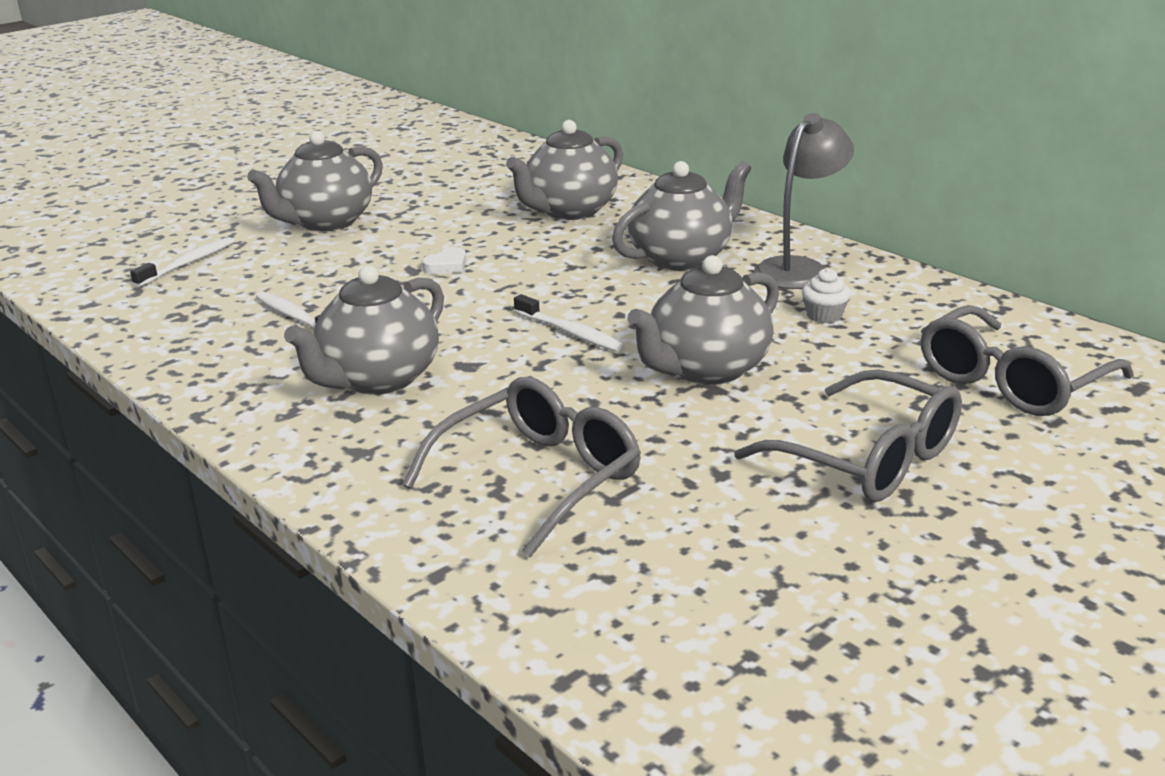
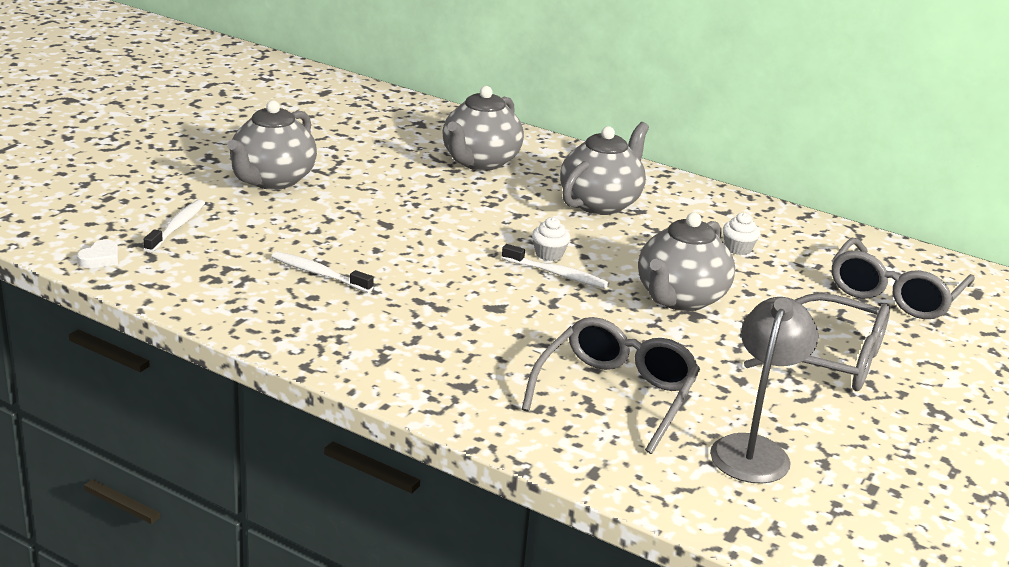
camera: 20 degrees left, 0 degrees up
grey teapot [284,265,444,395] -> none
white heart [422,247,466,274] -> white heart moved to [77,239,118,268]
grey lamp [754,113,854,289] -> grey lamp moved to [710,297,818,484]
none -> white cupcake [532,217,570,261]

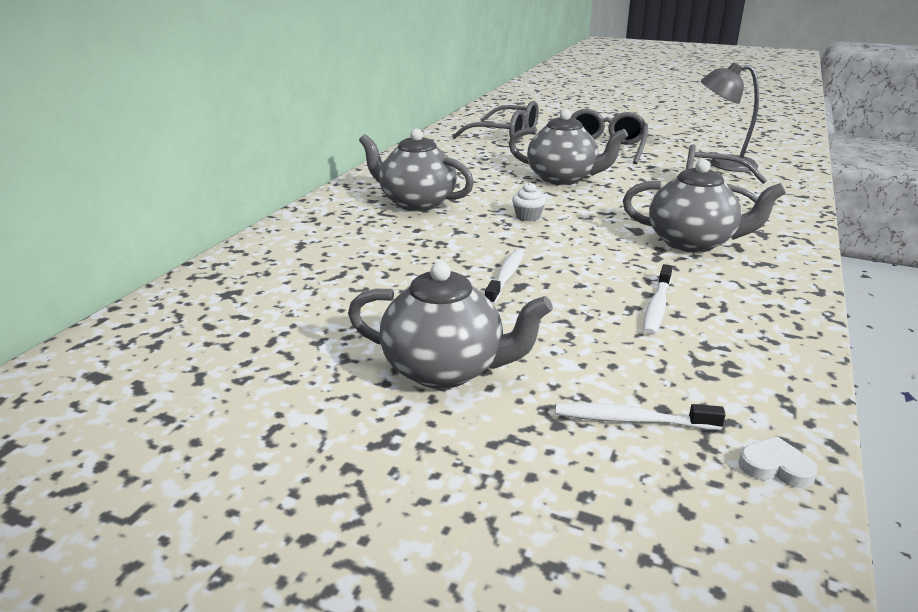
camera: 95 degrees left, 0 degrees up
grey teapot [443,86,524,171] -> grey teapot moved to [623,159,786,253]
white toothbrush [502,244,610,289] -> white toothbrush moved to [485,249,524,305]
white cupcake [723,213,760,255] -> none

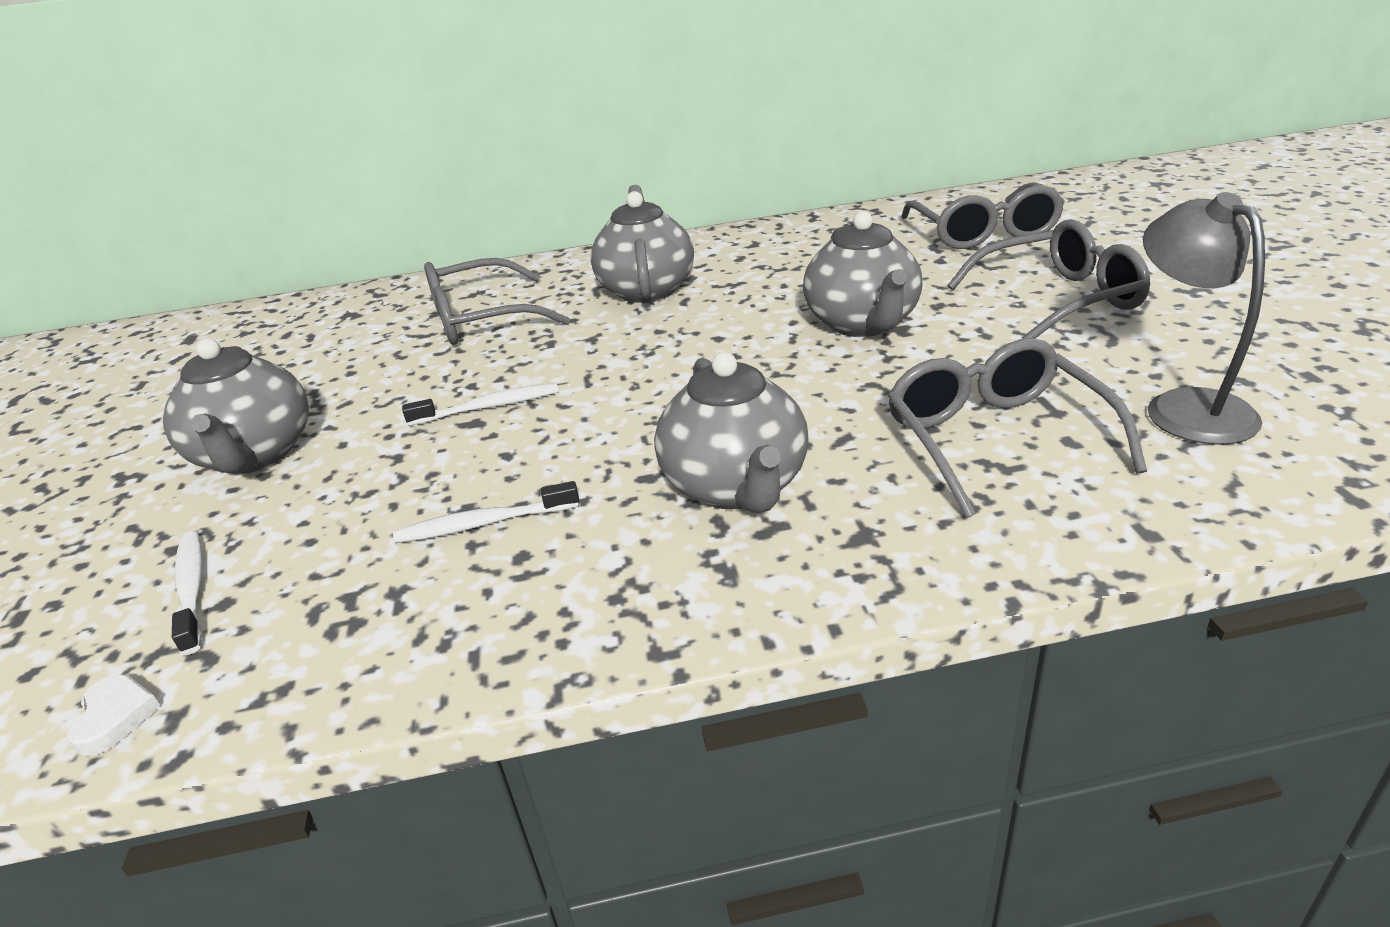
camera: 60 degrees right, 5 degrees up
white cupcake [512,182,546,221] -> none
none -> grey glasses [424,258,570,345]

